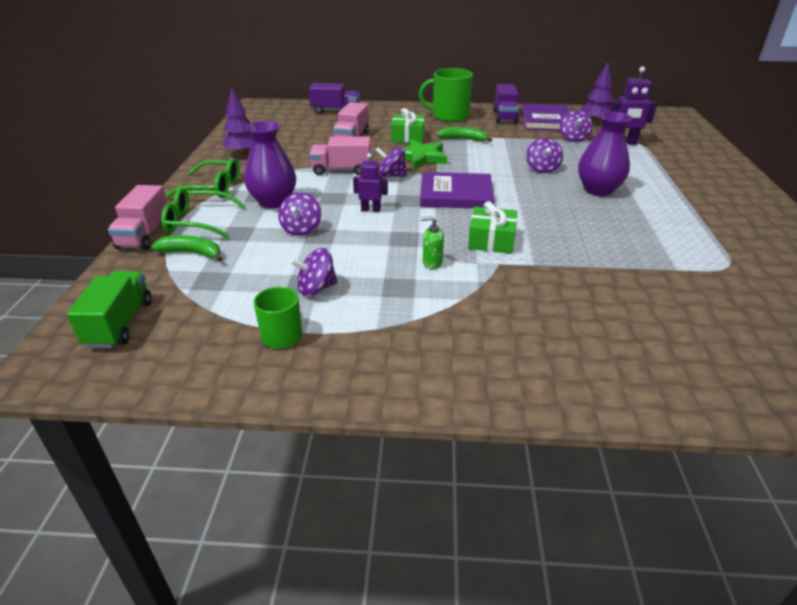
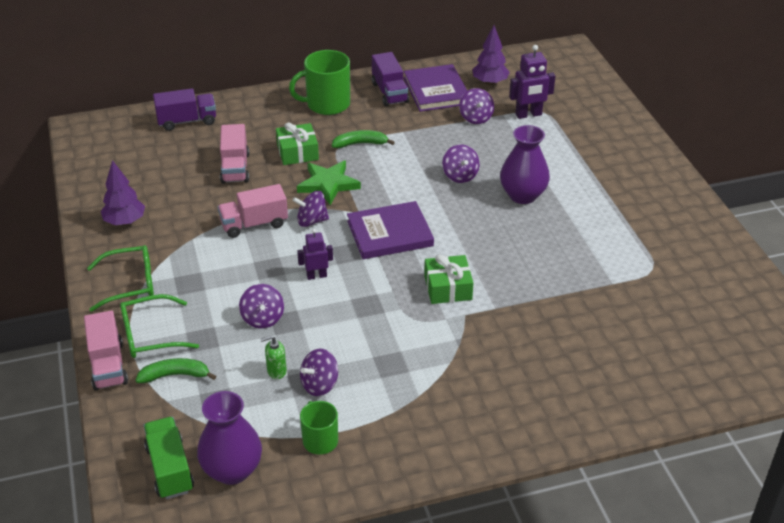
camera: 20 degrees left, 5 degrees up
purple vase [244,121,296,208] -> purple vase moved to [197,391,262,485]
green soap dispenser [421,216,444,269] -> green soap dispenser moved to [261,335,287,379]

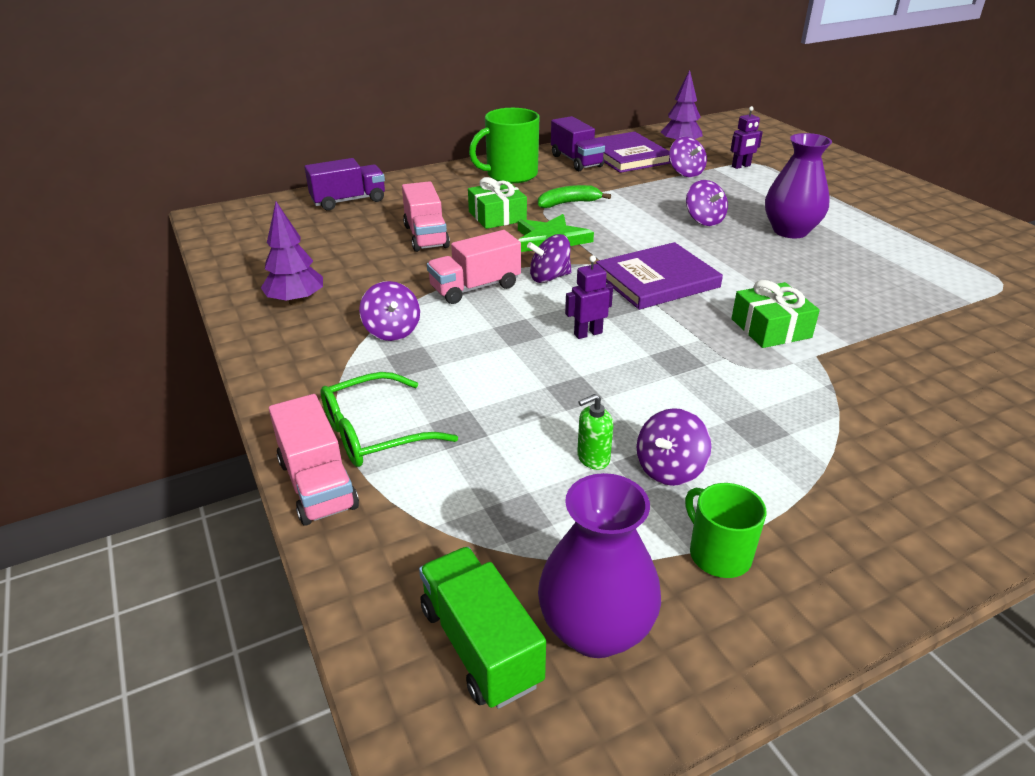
camera: 10 degrees left, 5 degrees down
green glasses [87,245,154,312] -> none
green banana [136,358,216,383] -> none
purple spinning top [239,284,284,329] -> purple spinning top moved to [359,281,420,341]
purple robot [509,45,555,119] -> purple robot [730,106,763,169], size x0.65

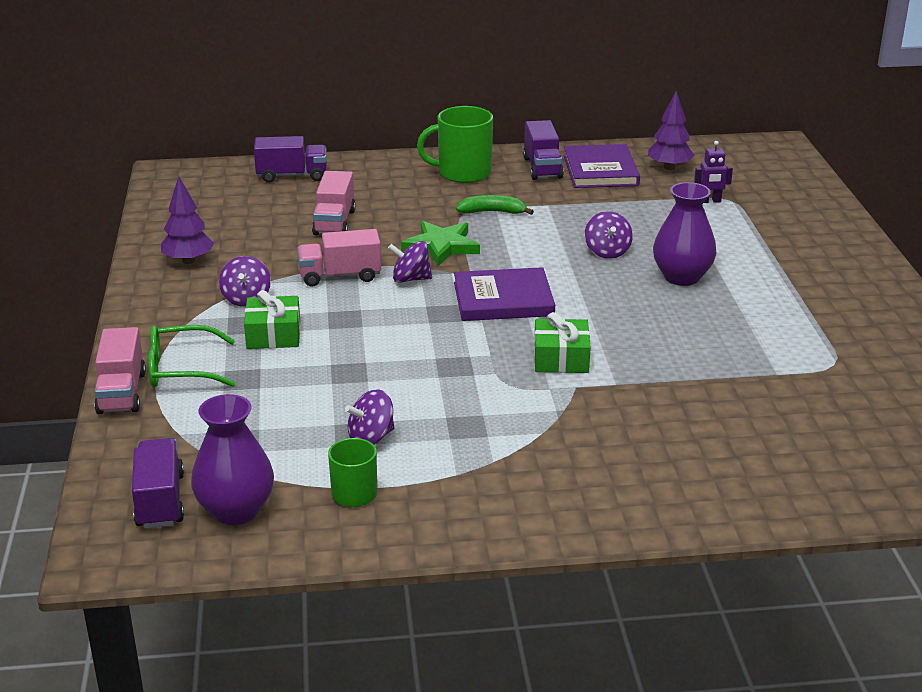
camera: 20 degrees right, 5 degrees down
green truck [419,547,546,709] -> purple truck [132,438,184,529]
green gift [468,177,527,229] -> green gift moved to [244,290,300,349]
purple robot [565,255,613,339] -> none
green soap dispenser [577,394,613,470] -> none
purple spinning top [669,137,707,177] -> none

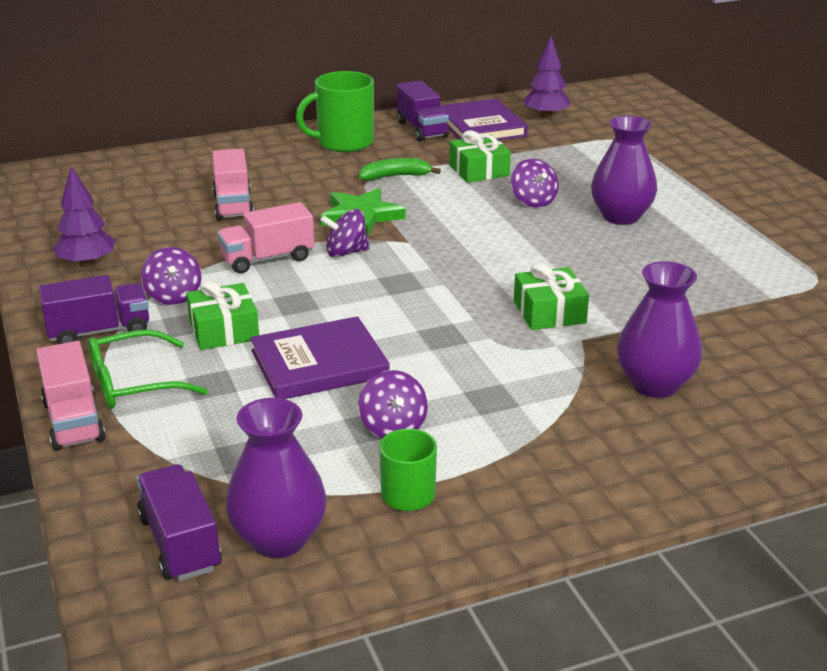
camera: 15 degrees left, 0 degrees up
purple truck [254,136,327,183] -> purple truck moved to [39,275,149,344]
purple spinning top [345,390,394,445] -> purple spinning top turned 60 degrees counterclockwise [358,370,428,438]
purple book [454,267,555,321] -> purple book moved to [250,316,390,399]
purple robot [694,141,733,203] -> none
none -> green gift [449,130,511,183]
none -> purple vase [617,261,702,398]

